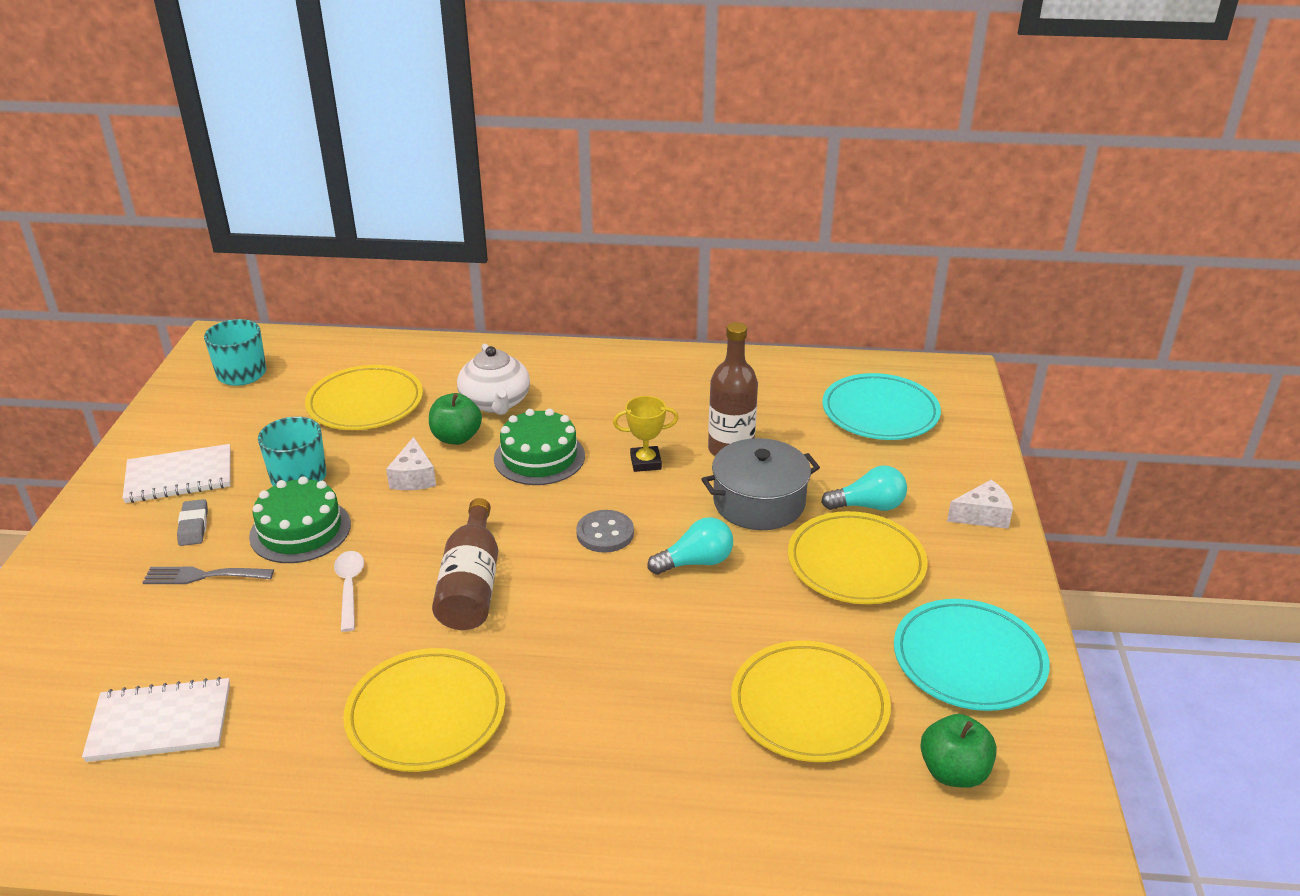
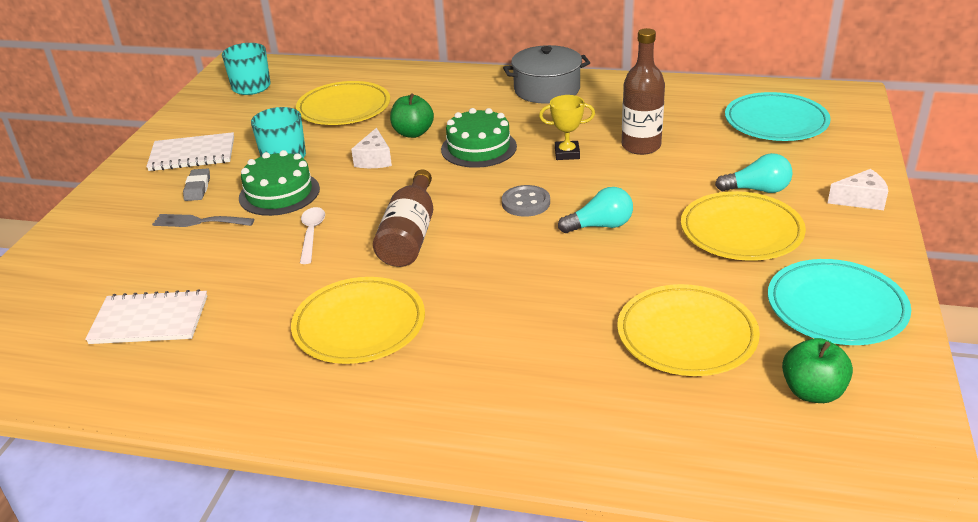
camera: 10 degrees right, 0 degrees up
white teapot [457,344,530,415] -> none
grey pot [701,438,820,530] -> grey pot moved to [503,45,590,104]

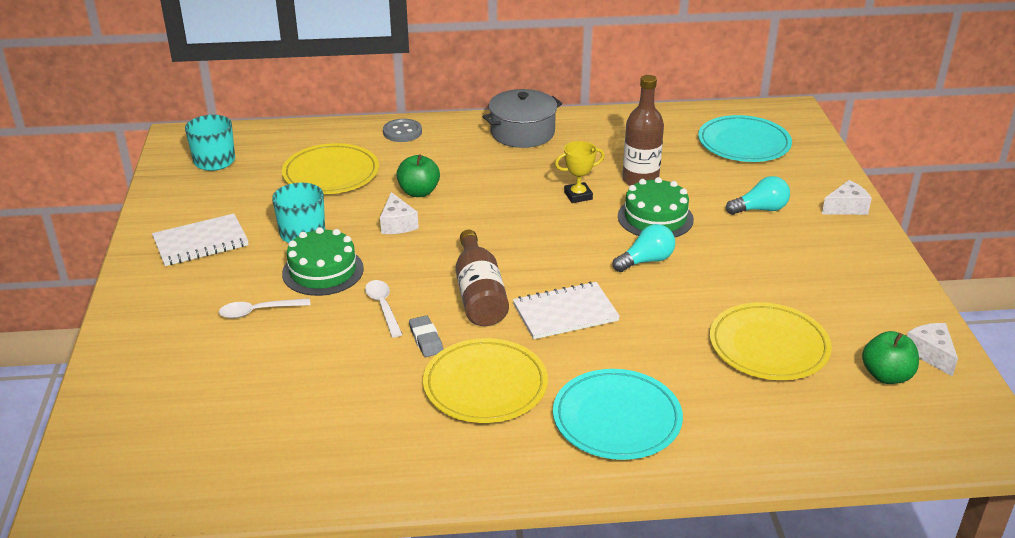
camera: 20 degrees left, 0 degrees up
white notebook [85,289,207,344] -> white notebook moved to [513,282,620,339]
grey fork [152,214,254,227] -> white spoon [219,298,311,318]
grey eraser [183,168,210,201] -> grey eraser moved to [409,316,443,357]
green cake [441,108,517,168] -> green cake moved to [618,177,694,237]
grey button [502,185,550,217] -> grey button moved to [383,119,422,142]
yellow plate [681,191,806,261] -> none
turquoise plate [768,259,911,345] -> turquoise plate moved to [553,369,683,460]
none -> white cheese [907,323,958,377]

